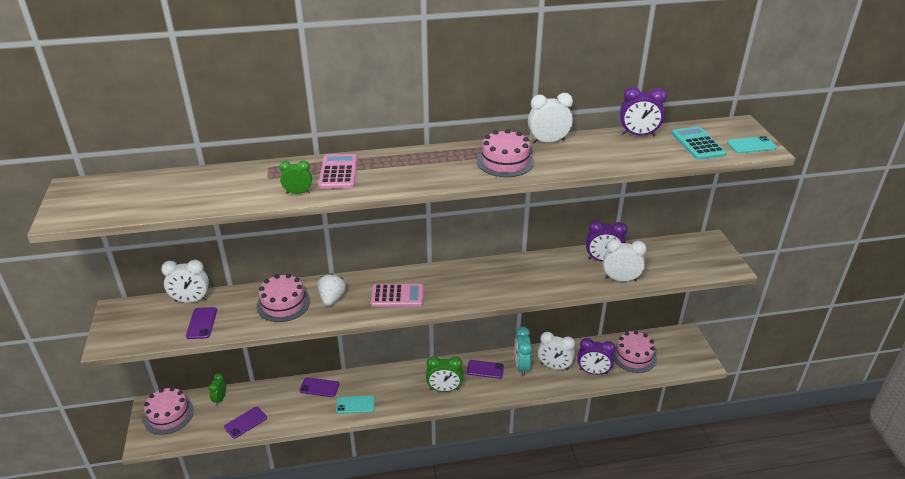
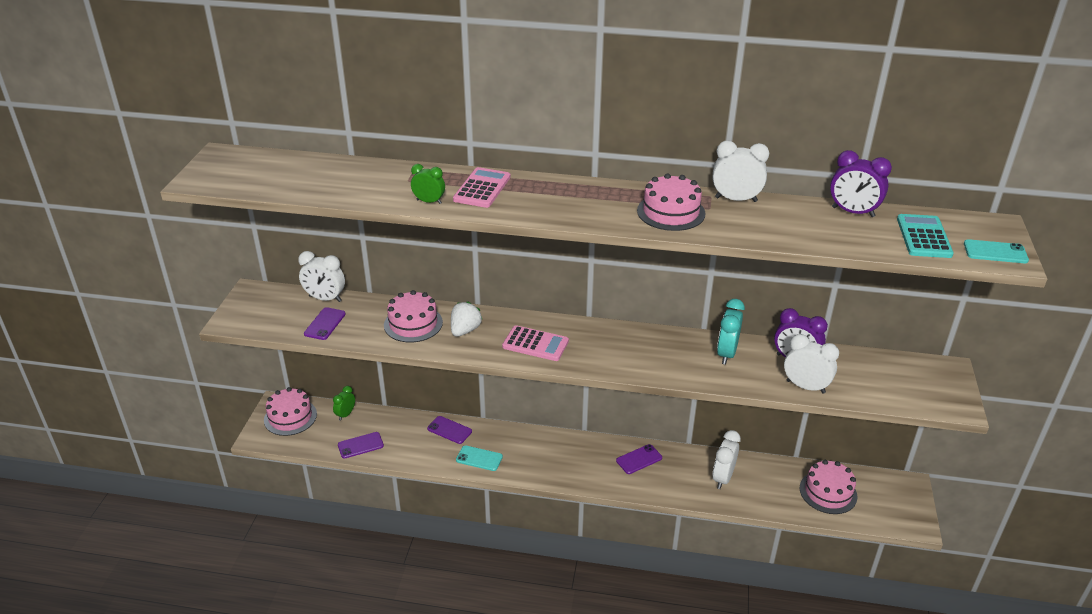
camera: 20 degrees right, 0 degrees up
green clock [426,356,463,392] -> none
purple phone [467,360,504,379] -> purple phone turned 60 degrees counterclockwise [616,444,662,474]
turquoise clock [515,327,532,376] -> turquoise clock moved to [717,299,745,365]
white clock [538,332,575,370] -> white clock turned 75 degrees clockwise [713,430,741,489]
purple clock [577,338,616,375] -> none

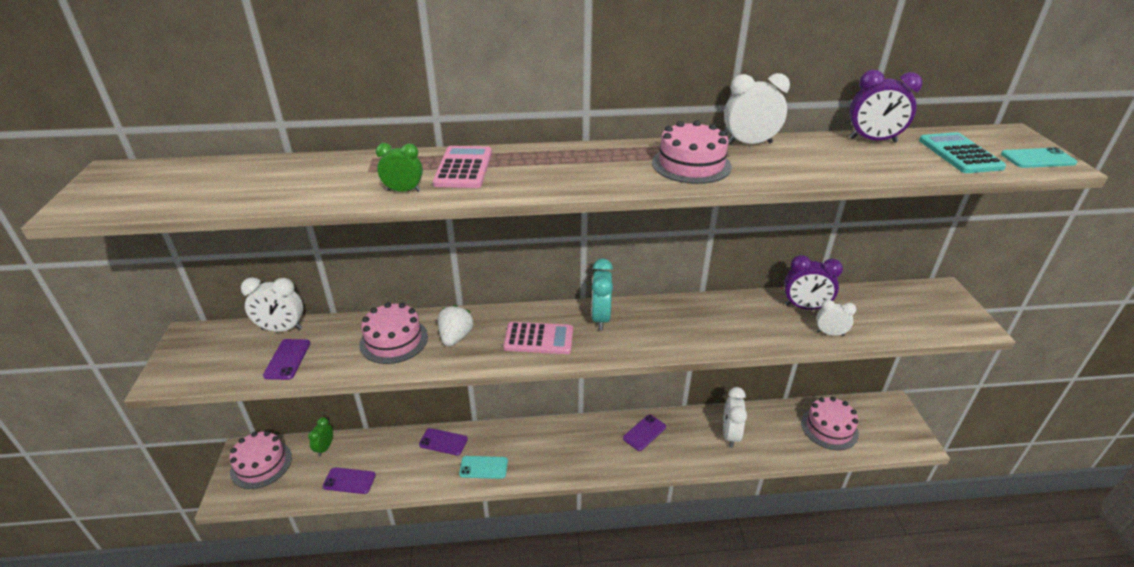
camera: 15 degrees left, 0 degrees up
purple phone [338,432,384,459] -> purple phone turned 45 degrees clockwise [323,467,376,494]
turquoise clock [717,299,745,365] -> turquoise clock moved to [591,259,613,330]
white clock [784,334,839,394] -> white clock [817,300,856,336], size x0.64

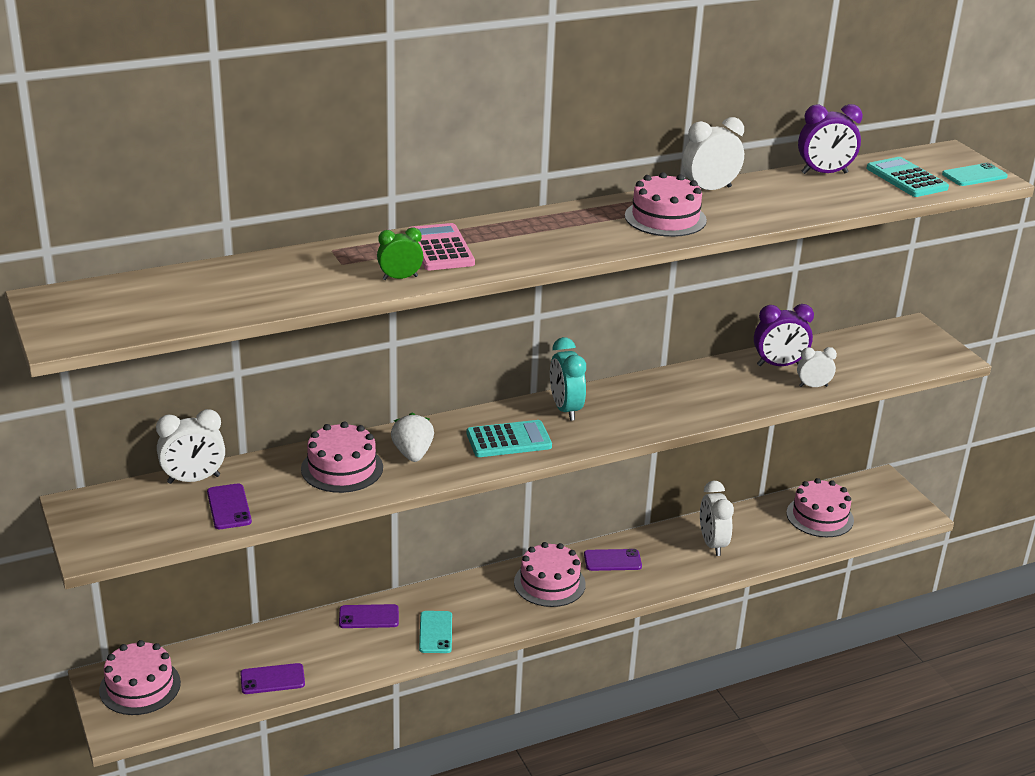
camera: 20 degrees left, 5 degrees down
green clock [308,417,333,456] -> none
turquoise phone [459,456,508,479] -> turquoise phone turned 75 degrees counterclockwise [419,611,452,653]
pink calculator [503,322,573,354] -> turquoise calculator [467,420,552,457]
purple phone [623,415,666,451] -> purple phone turned 60 degrees clockwise [584,549,642,571]
none -> pink cake [514,542,586,607]

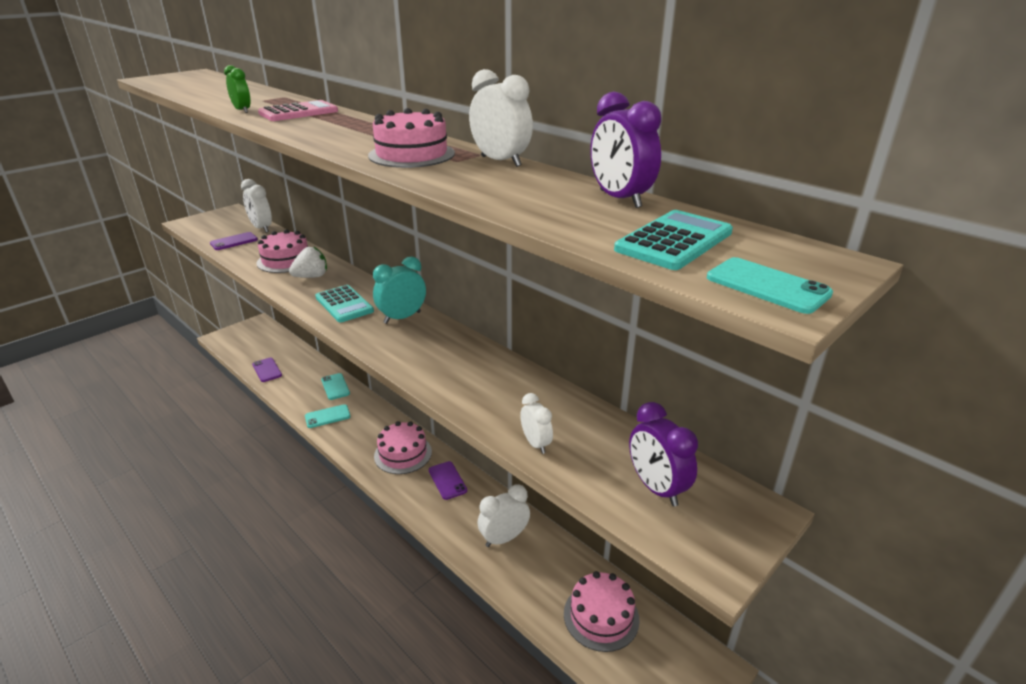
camera: 70 degrees right, 0 degrees up
pink cake [99,640,181,715] -> none
purple phone [339,604,399,628] -> turquoise phone [321,373,350,400]
purple clock [754,304,814,366] -> purple clock moved to [629,402,698,506]

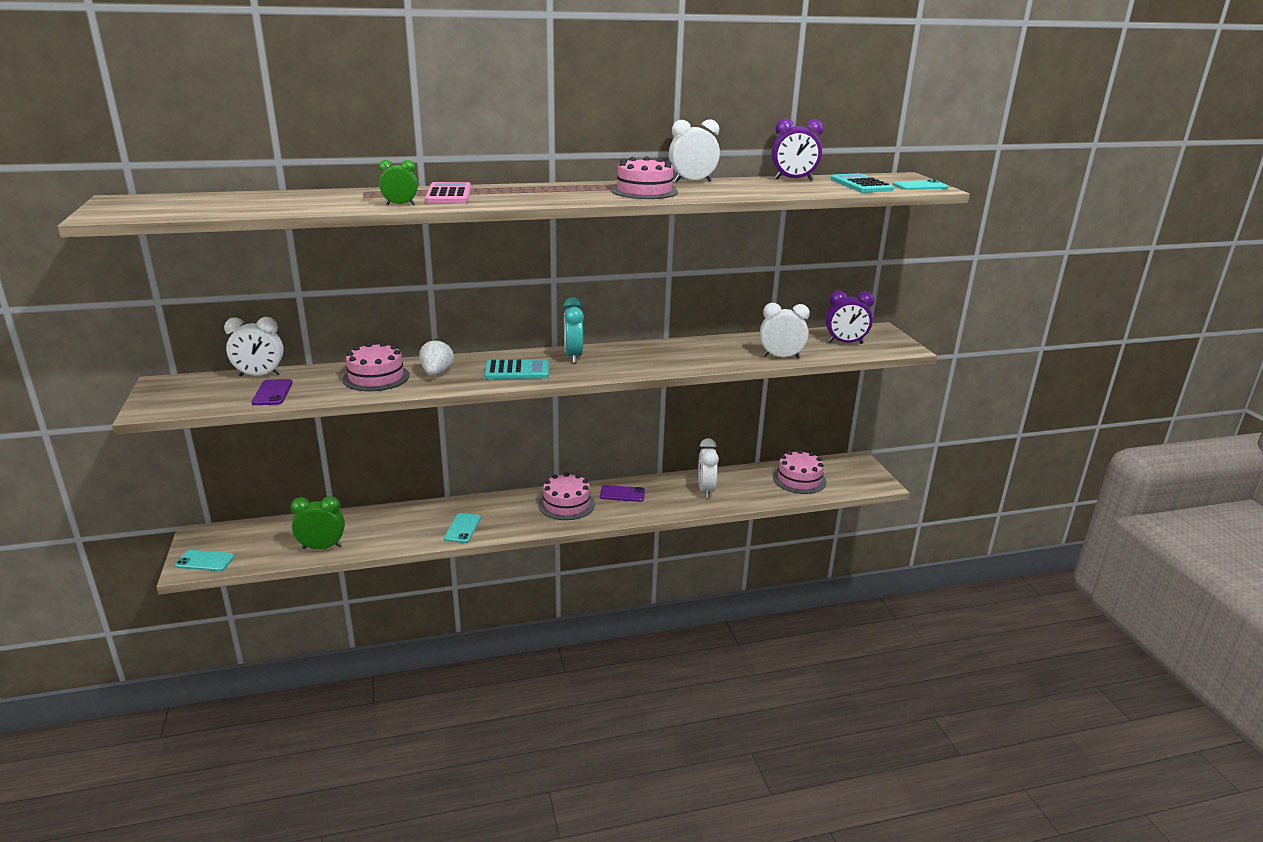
camera: 60 degrees left, 5 degrees down
purple phone [252,357,282,382] -> green clock [290,496,345,549]
turquoise phone [321,373,350,400] -> turquoise phone moved to [175,550,235,571]
white clock [520,393,553,454] -> white clock [760,303,810,359], size x1.56

